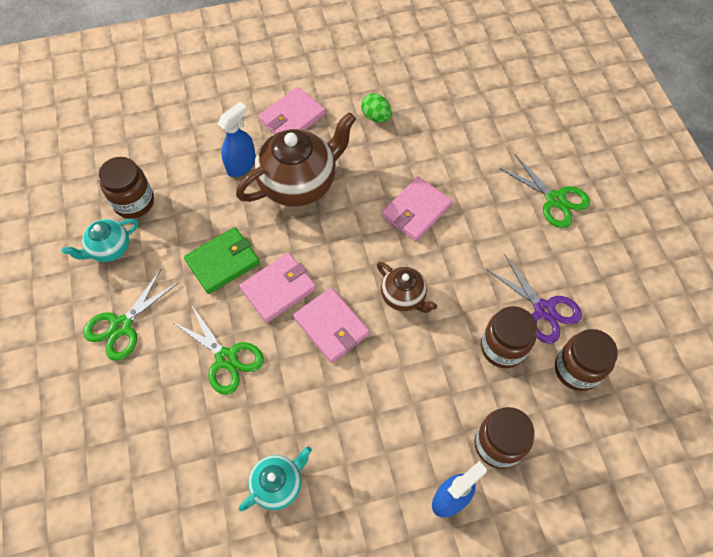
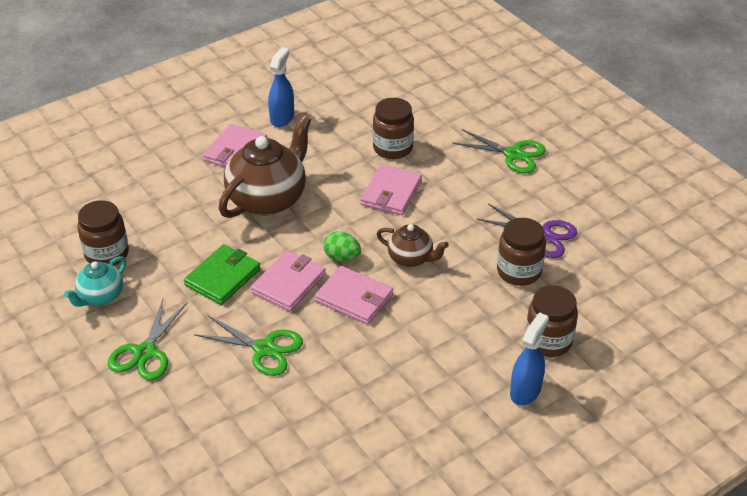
camera: 20 degrees left, 20 degrees down
blue spray bottle [217,102,256,177] -> blue spray bottle moved to [268,47,294,127]
turquoise teapot [239,446,312,511] -> none
green egg [361,93,392,123] -> green egg moved to [323,231,361,261]
brown jar [555,329,618,391] -> brown jar moved to [373,98,414,159]

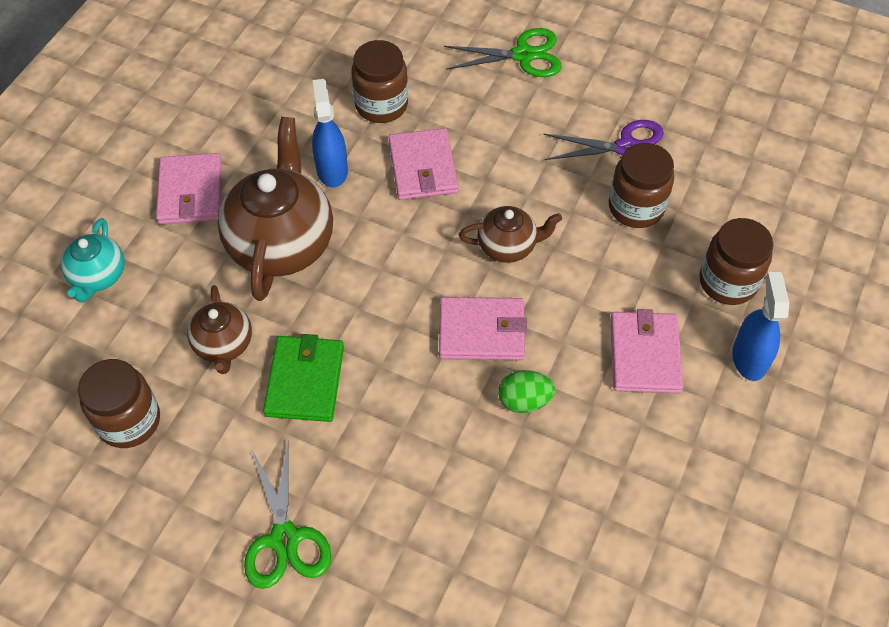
camera: 30 degrees left, 15 degrees up
turquoise teapot [64,256,126,307] -> turquoise teapot moved to [61,218,125,302]
green scissors [194,316,303,376] -> none
pink wallet [251,250,326,311] -> pink wallet moved to [610,309,684,394]
blue spray bottle [268,47,294,127] -> blue spray bottle moved to [312,79,348,187]
green egg [323,231,361,261] -> green egg moved to [498,370,555,413]
none -> brown teapot [187,285,252,374]

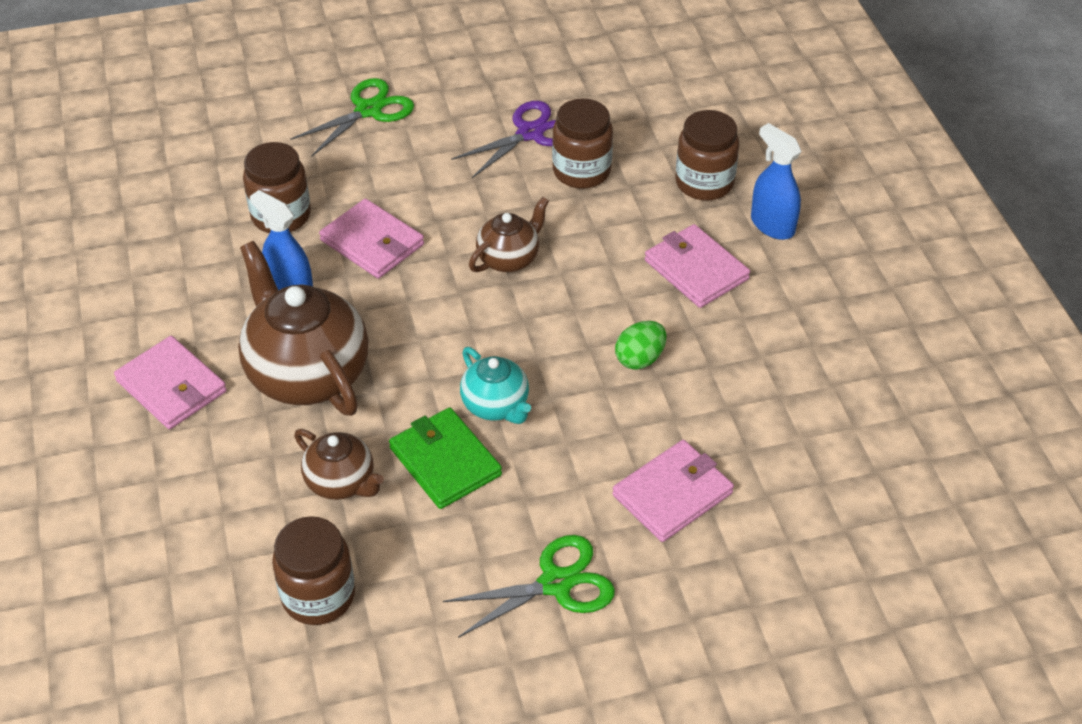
camera: 40 degrees left, 10 degrees down
turquoise teapot [61,218,125,302] -> turquoise teapot moved to [460,347,531,424]
green scissors [244,440,332,589] -> green scissors turned 60 degrees counterclockwise [443,535,615,638]
pink wallet [439,297,527,360] -> pink wallet moved to [612,440,734,542]

